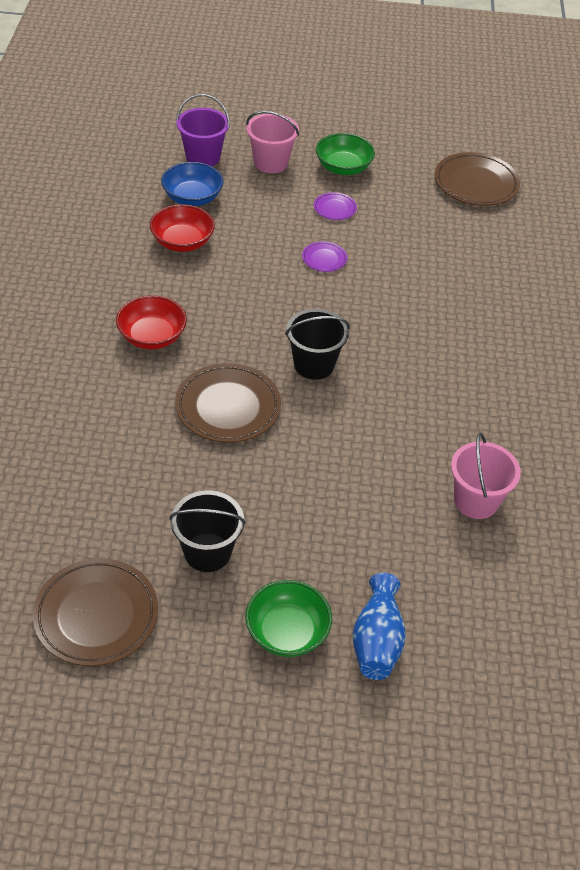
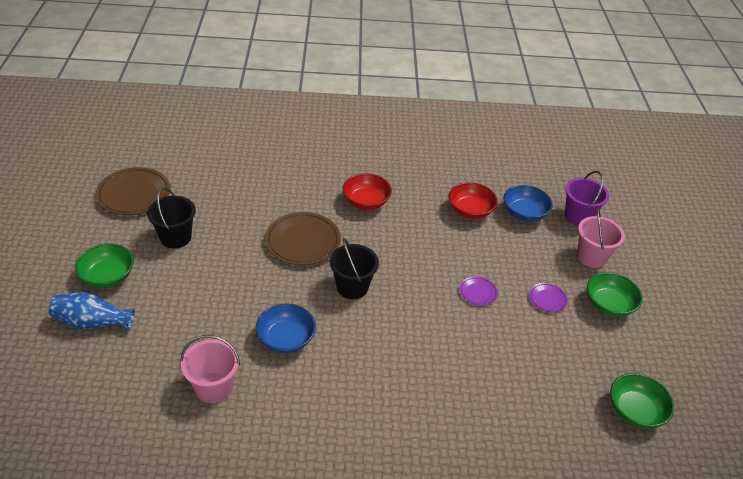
camera: 85 degrees right, 5 degrees down
brown plate [435,152,520,206] -> green bowl [611,373,674,429]
none -> blue bowl [256,304,316,353]

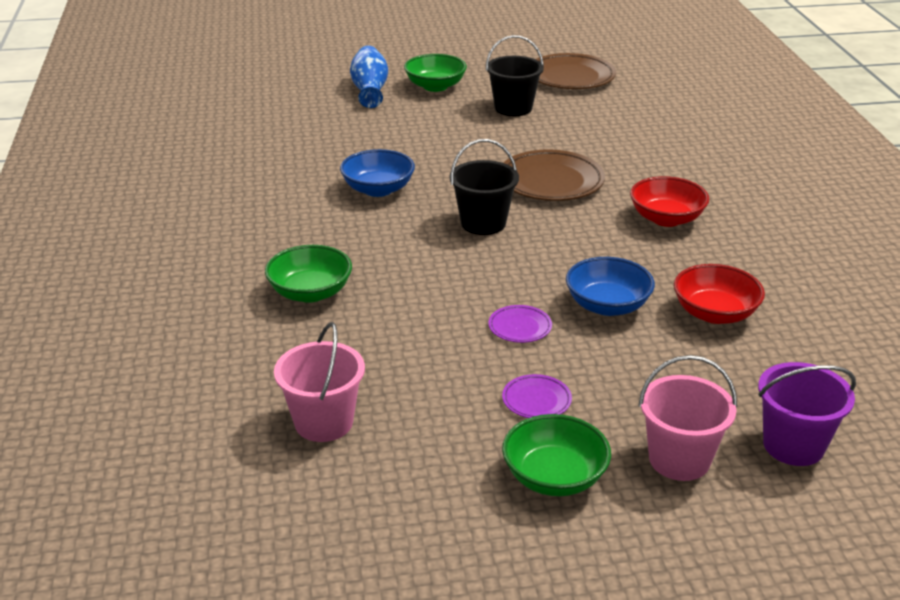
camera: 85 degrees right, 10 degrees down
pink bucket [180,335,240,403] -> pink bucket moved to [274,322,365,442]
blue bowl [504,185,553,222] -> blue bowl moved to [566,257,655,316]
green bowl [611,373,674,429] -> green bowl moved to [265,245,352,303]

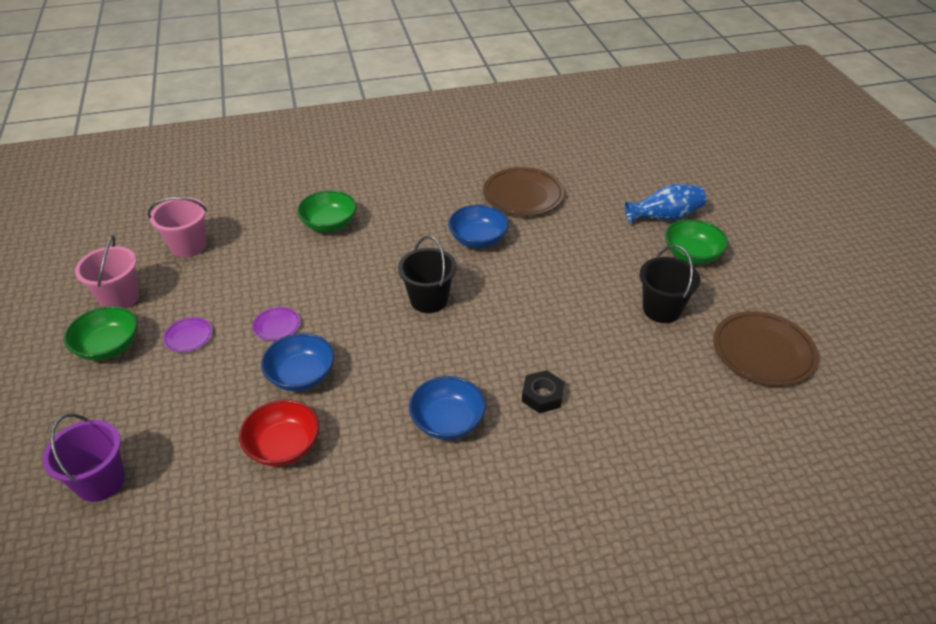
camera: 85 degrees right, 10 degrees up
brown plate [504,150,605,201] -> brown plate moved to [483,167,564,216]
red bowl [630,176,709,227] -> blue bowl [409,376,486,440]
pink bucket [638,355,737,481] -> pink bucket moved to [75,235,139,309]
none -> black nut [522,370,564,413]

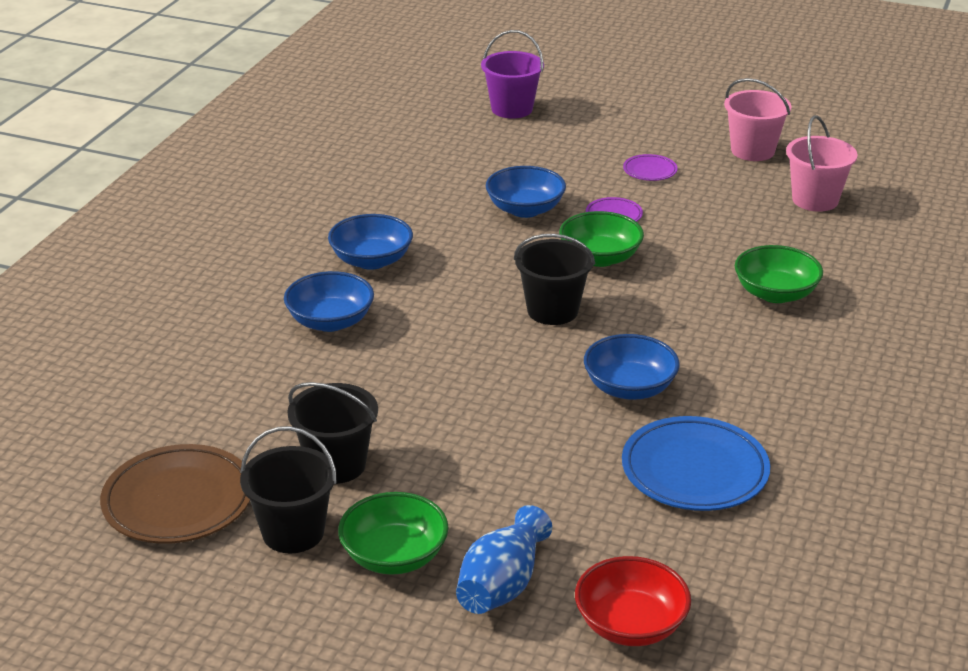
camera: 125 degrees right, 10 degrees down
green bowl [64,306,138,361] -> green bowl moved to [559,211,644,267]
red bowl [239,400,319,466] -> red bowl moved to [575,556,691,646]
brown plate [483,167,564,216] -> blue plate [622,416,770,511]
black nut [522,370,564,413] -> blue bowl [284,271,374,332]
none -> black bucket [240,426,337,553]

